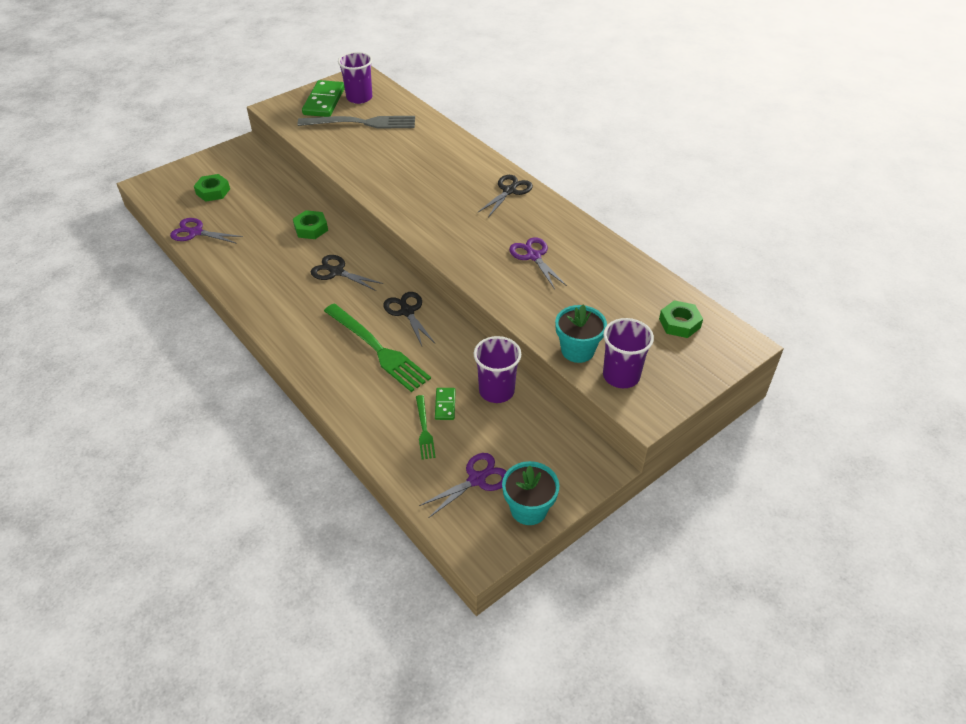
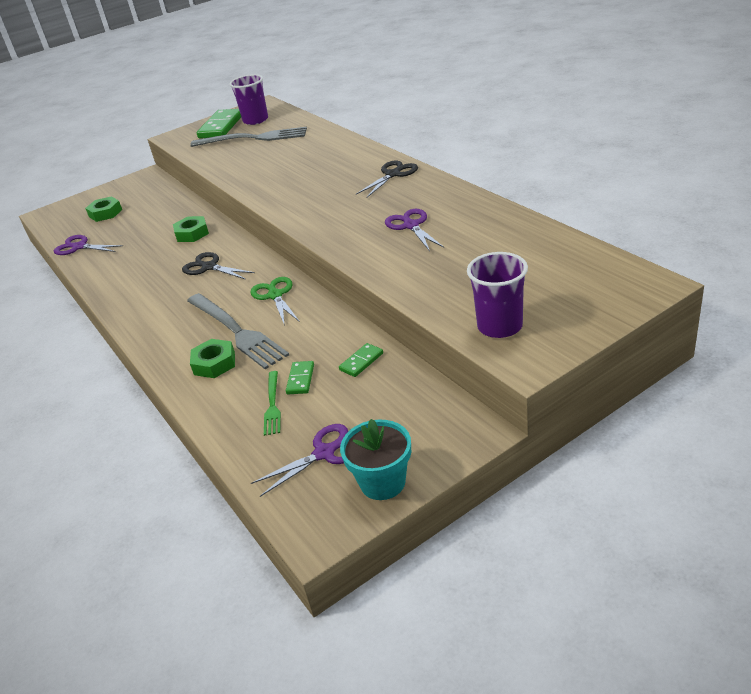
camera: 10 degrees right, 10 degrees down
green fork [324,304,431,392] -> grey fork [187,293,289,369]
black scissors [383,292,435,346] -> green scissors [250,277,300,326]
purple cup [474,336,521,403] -> green domino [339,343,383,377]
turquoise flower pot [555,304,607,363] -> none
green nut [659,300,703,338] -> green nut moved to [190,339,235,378]

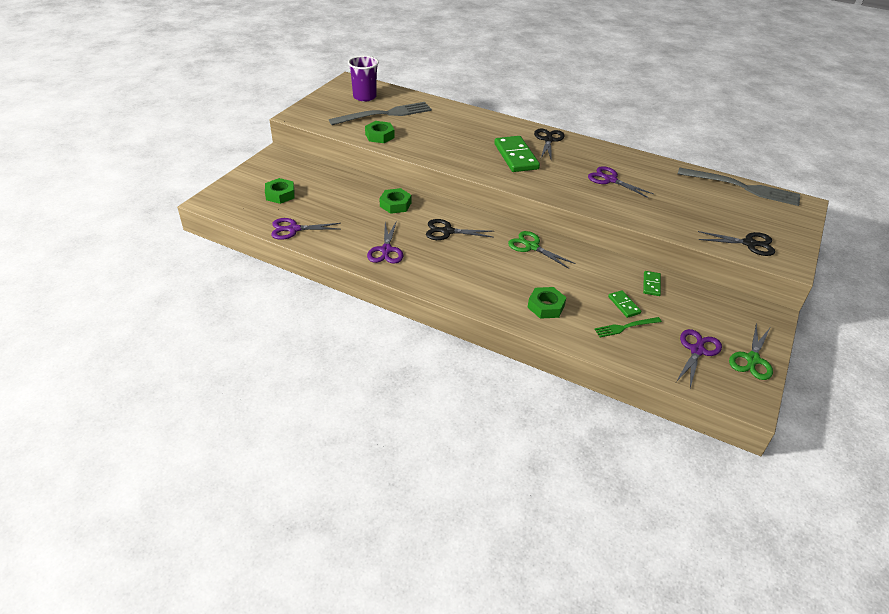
camera: 35 degrees left, 5 degrees up
grey fork [187,293,289,369] -> grey fork moved to [678,168,800,206]
green domino [197,109,241,139] -> green domino moved to [494,136,540,172]
green fork [264,371,281,436] -> green fork turned 105 degrees clockwise [594,317,662,337]
turquoise flower pot [340,419,411,500] -> green scissors [729,323,773,380]
purple cup [467,252,528,338] -> black scissors [698,231,775,256]
none -> green nut [365,121,395,143]
none -> purple scissors [367,221,403,264]

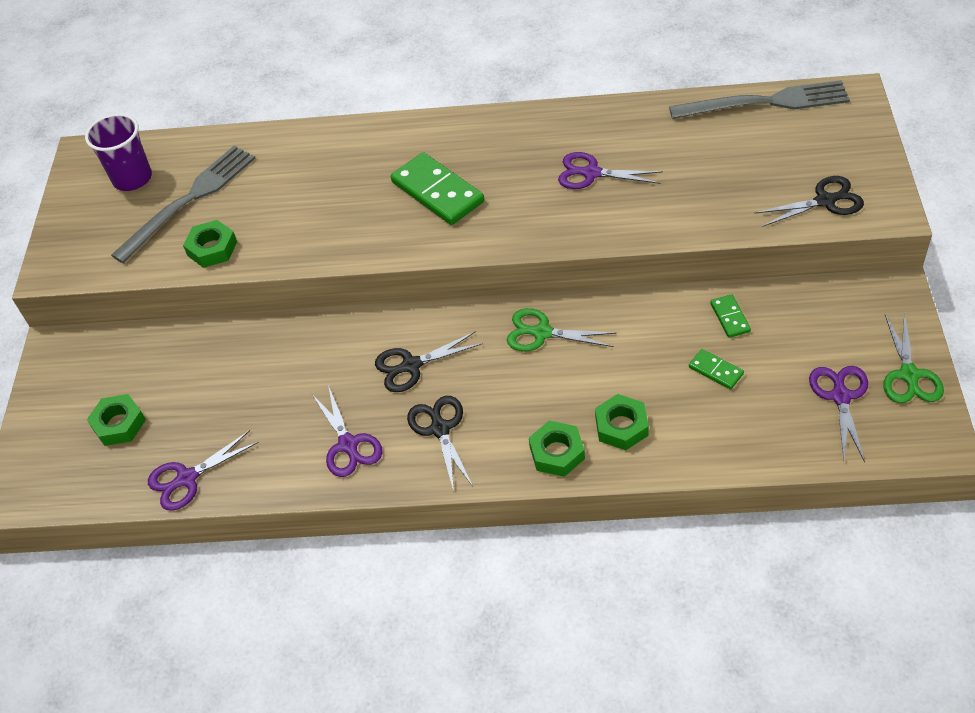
camera: 20 degrees left, 10 degrees up
green nut [380,188,411,214] -> green nut moved to [529,421,585,477]
black scissors [534,128,565,161] -> black scissors moved to [407,396,473,491]
green fork [594,317,662,337] -> none

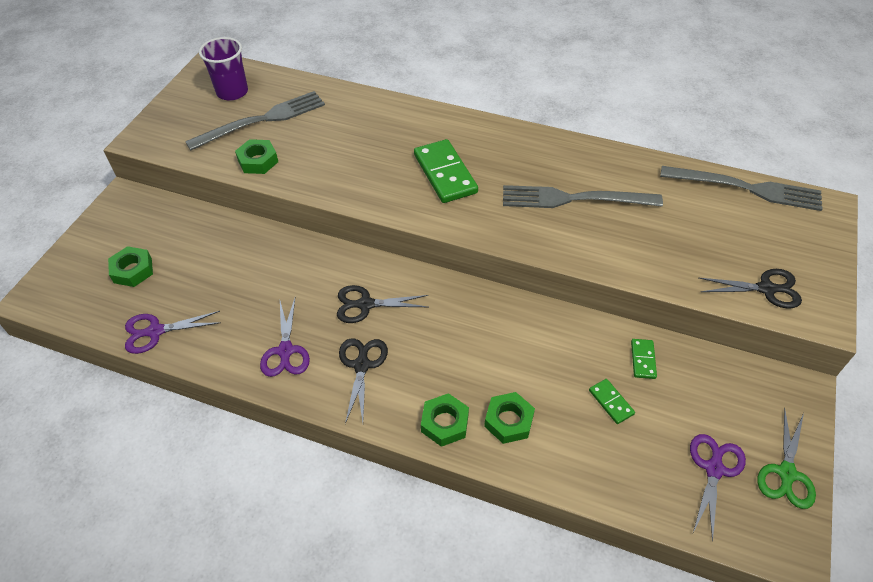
camera: 15 degrees right, 0 degrees up
green scissors [507,308,617,352] -> none
purple scissors [558,152,663,189] -> grey fork [503,185,663,208]

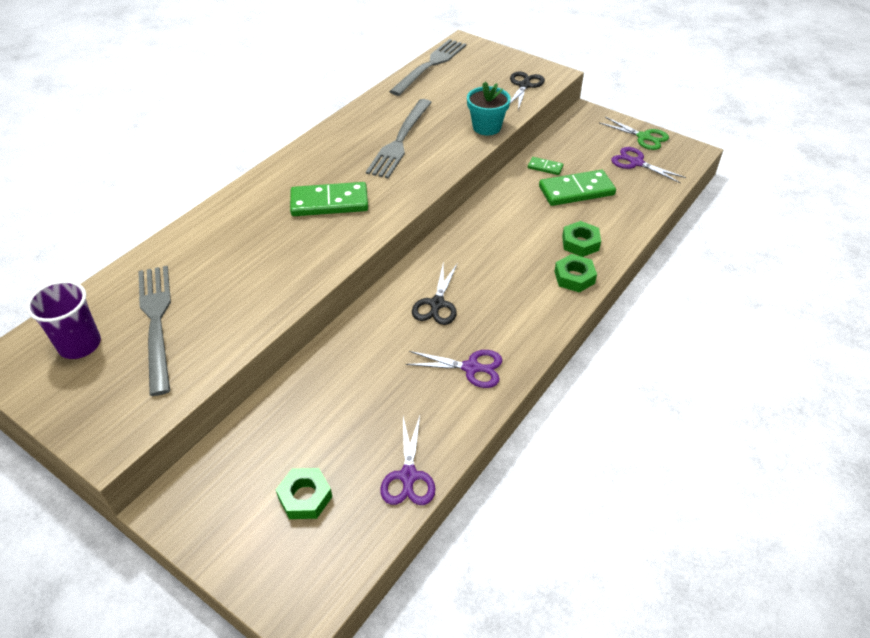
camera: 75 degrees left, 5 degrees down
green nut [235,139,278,174] -> none
black scissors [339,338,388,424] -> none
green domino [589,379,635,424] -> green domino [539,170,616,206], size x2.05
none -> turquoise flower pot [467,82,511,136]

